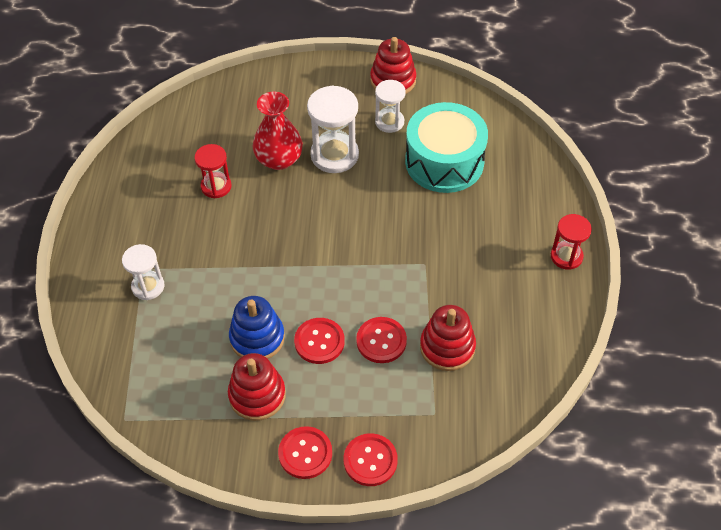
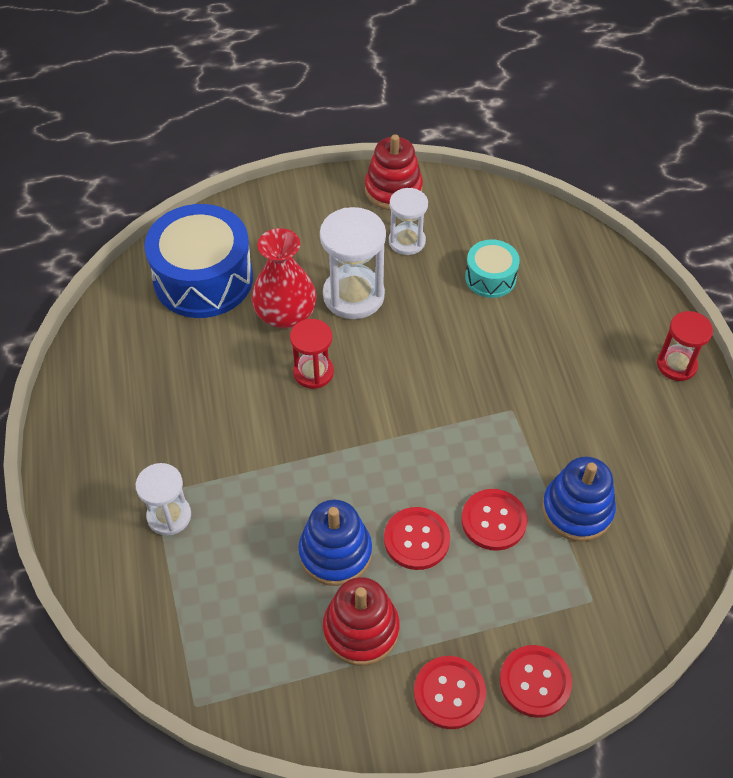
camera: 15 degrees left, 0 degrees up
red hourglass [194,144,232,198] -> red hourglass moved to [290,319,334,389]
turquoise drum [405,102,488,193] -> turquoise drum [465,240,520,298], size x0.52
red stacking toy [420,305,476,371] -> blue stacking toy [542,457,616,542]
none -> blue drum [144,204,253,318]

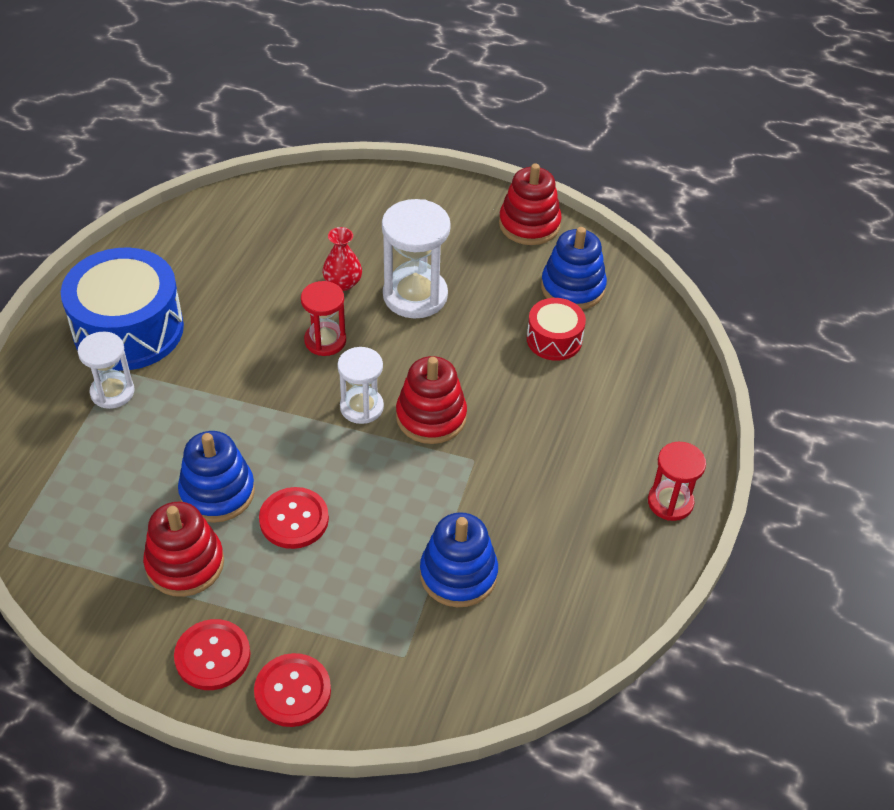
camera: 30 degrees right, 5 degrees down
blue drum [144,204,253,318] -> blue drum moved to [61,248,184,371]
red vase [251,228,317,329] -> red vase [322,227,362,291], size x0.60
white hourglass [389,188,428,255] -> white hourglass moved to [337,347,384,424]
red button [461,489,527,551] -> none
turquoise drum [465,240,520,298] -> red drum [527,298,586,361]
none -> red stacking toy [396,356,467,444]
none -> blue stacking toy [541,227,607,310]

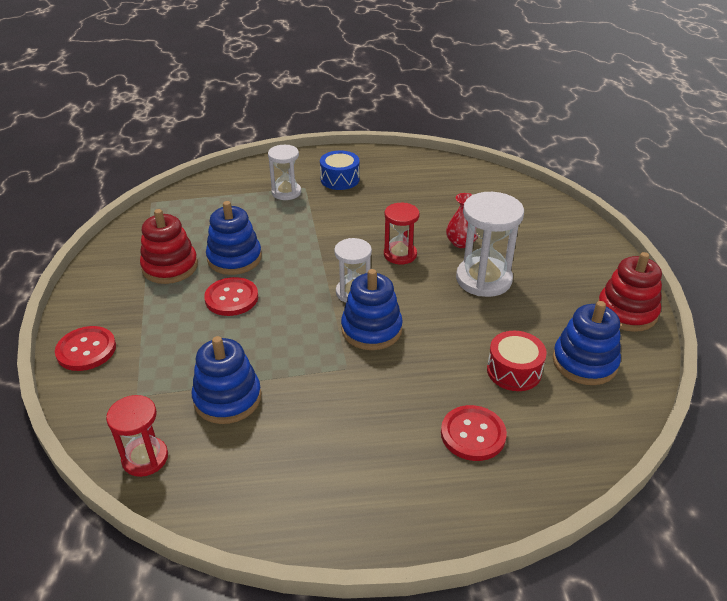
camera: 65 degrees right, 10 degrees down
blue drum [61,248,184,371] -> blue drum [320,150,360,190], size x0.52
red button [174,619,251,690] -> red button moved to [441,405,507,461]
red stacking toy [396,356,467,444] -> blue stacking toy [341,269,403,350]
red hourglass [648,442,706,521] -> red hourglass moved to [106,395,168,477]

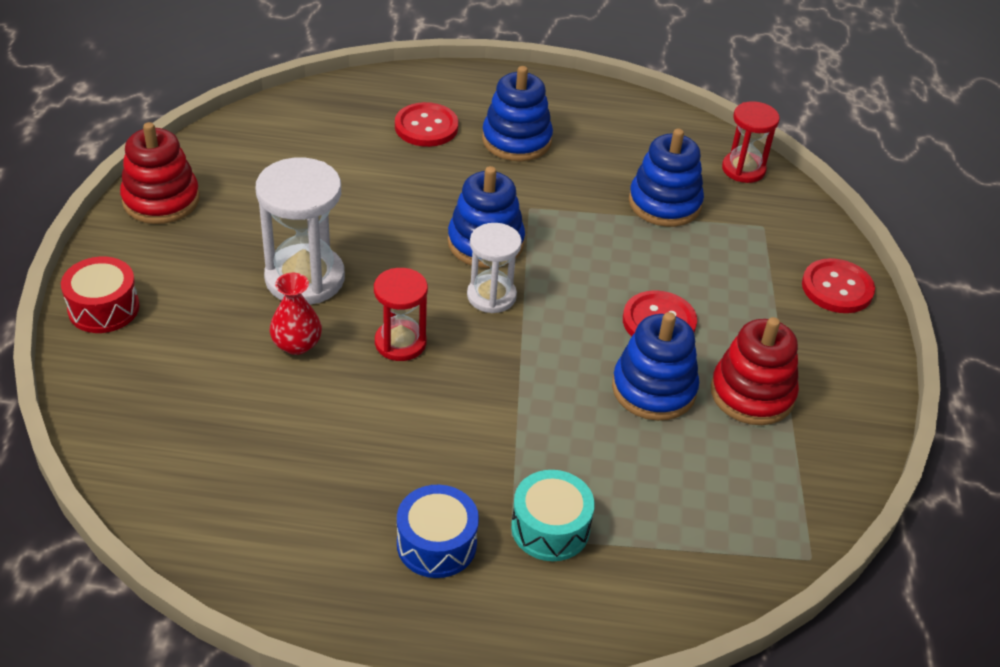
camera: 170 degrees left, 5 degrees up
white hourglass [268,145,301,200] -> turquoise drum [511,470,595,561]
red drum [487,331,547,391] -> red drum moved to [61,257,139,333]
blue stacking toy [553,301,621,385] -> blue stacking toy moved to [482,66,553,161]

